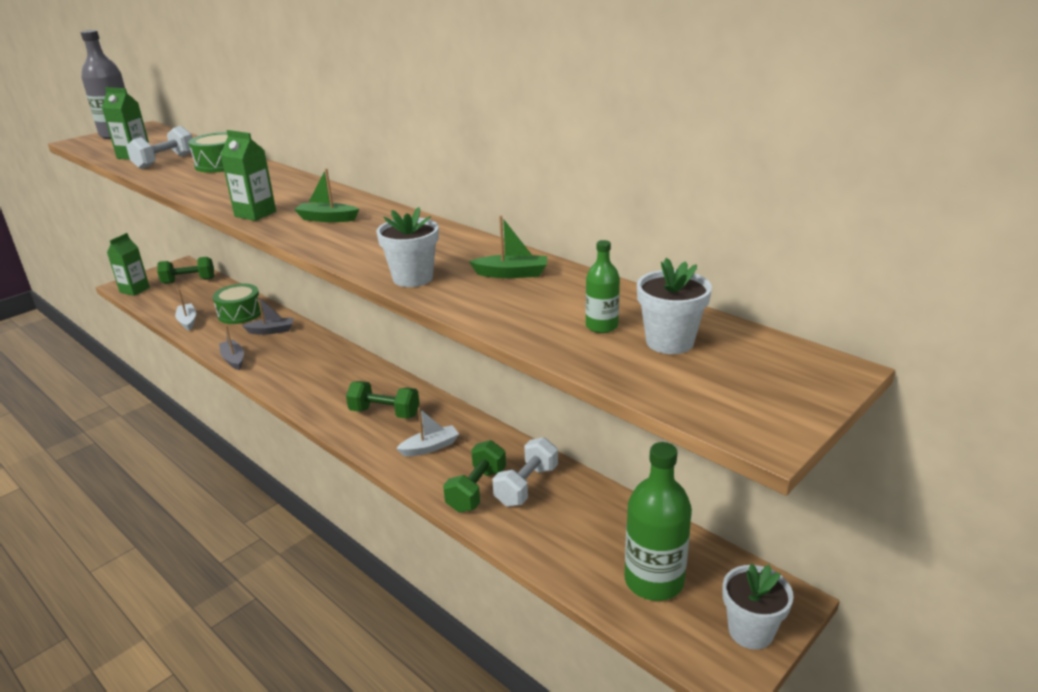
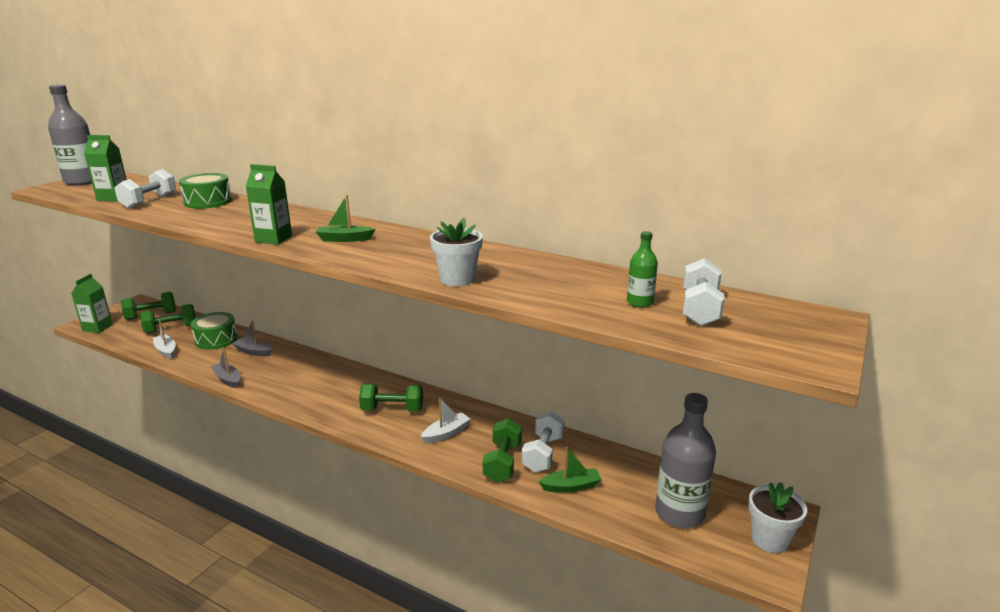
camera: 15 degrees left, 5 degrees down
grey boat [242,296,293,335] -> grey boat turned 135 degrees counterclockwise [232,321,273,356]
green boat [469,216,547,278] -> green boat moved to [539,447,602,493]
green bottle [625,442,692,601] -> grey bottle [655,393,716,528]
white flower pot [637,258,712,354] -> white dumbbell [683,258,725,326]
none -> green dumbbell [140,304,196,333]

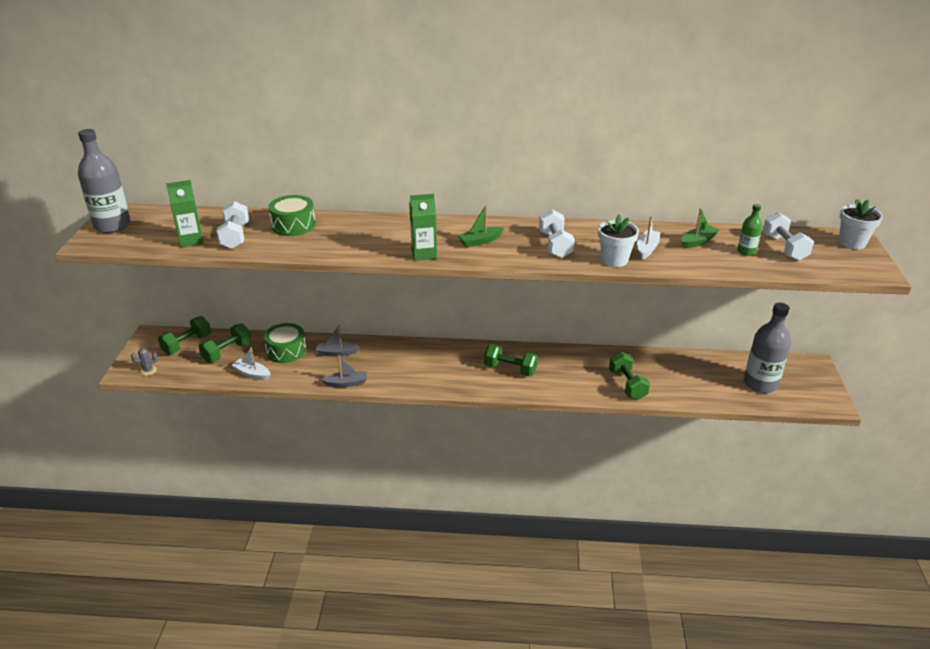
camera: 25 degrees left, 10 degrees up
green carton [71,274,113,333] -> grey cactus [131,348,158,376]
grey boat [211,347,241,388] -> grey boat turned 150 degrees clockwise [321,355,367,388]
green dumbbell [359,384,423,412] -> green dumbbell turned 45 degrees clockwise [484,344,538,376]
white boat [421,398,470,443] -> white boat moved to [637,216,661,259]
white dumbbell [522,411,564,473] -> white dumbbell moved to [539,209,575,258]
green boat [539,447,602,493] -> green boat moved to [681,208,719,248]
white flower pot [748,482,807,553] -> white flower pot moved to [839,199,883,249]

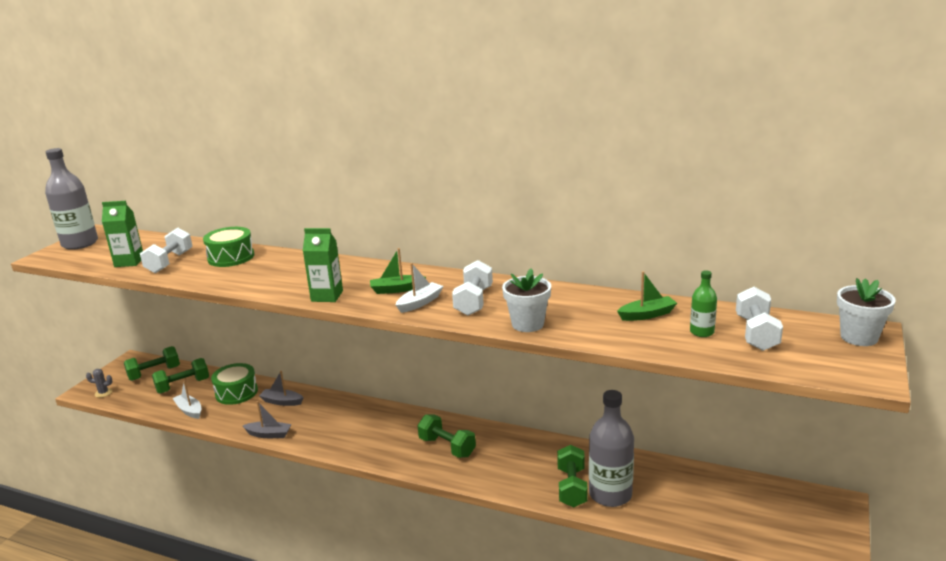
camera: 20 degrees right, 10 degrees down
white boat [637,216,661,259] -> white boat moved to [396,263,443,313]
grey bottle [744,303,791,393] -> grey bottle moved to [589,390,634,507]

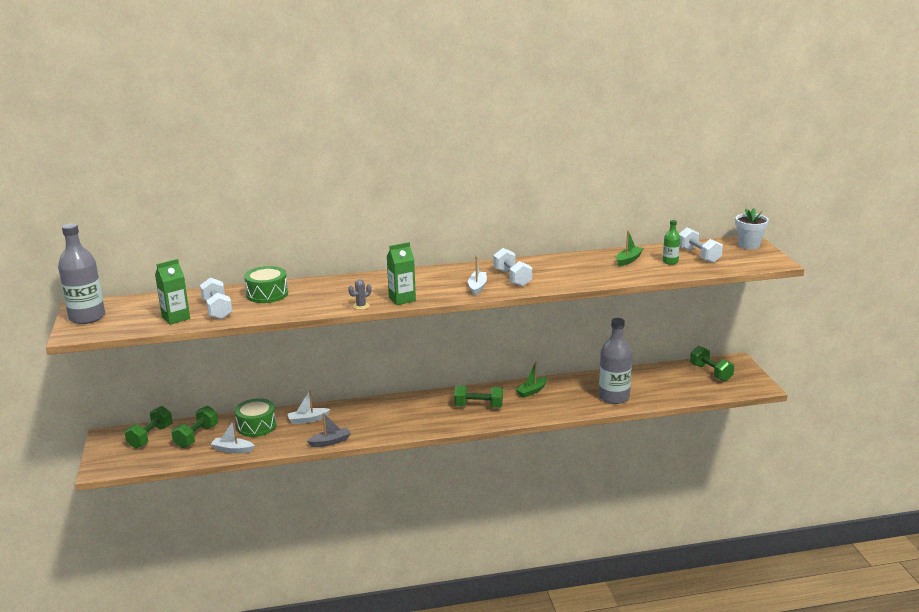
camera: 35 degrees left, 0 degrees up
grey cactus [86,369,112,398] -> grey cactus moved to [348,279,372,310]
grey boat [259,371,304,406] -> white boat [288,390,330,424]
green boat [370,248,426,294] -> green boat moved to [515,361,548,398]
white flower pot [502,268,551,332] -> none
green dumbbell [557,445,588,508] -> green dumbbell moved to [690,346,734,382]

